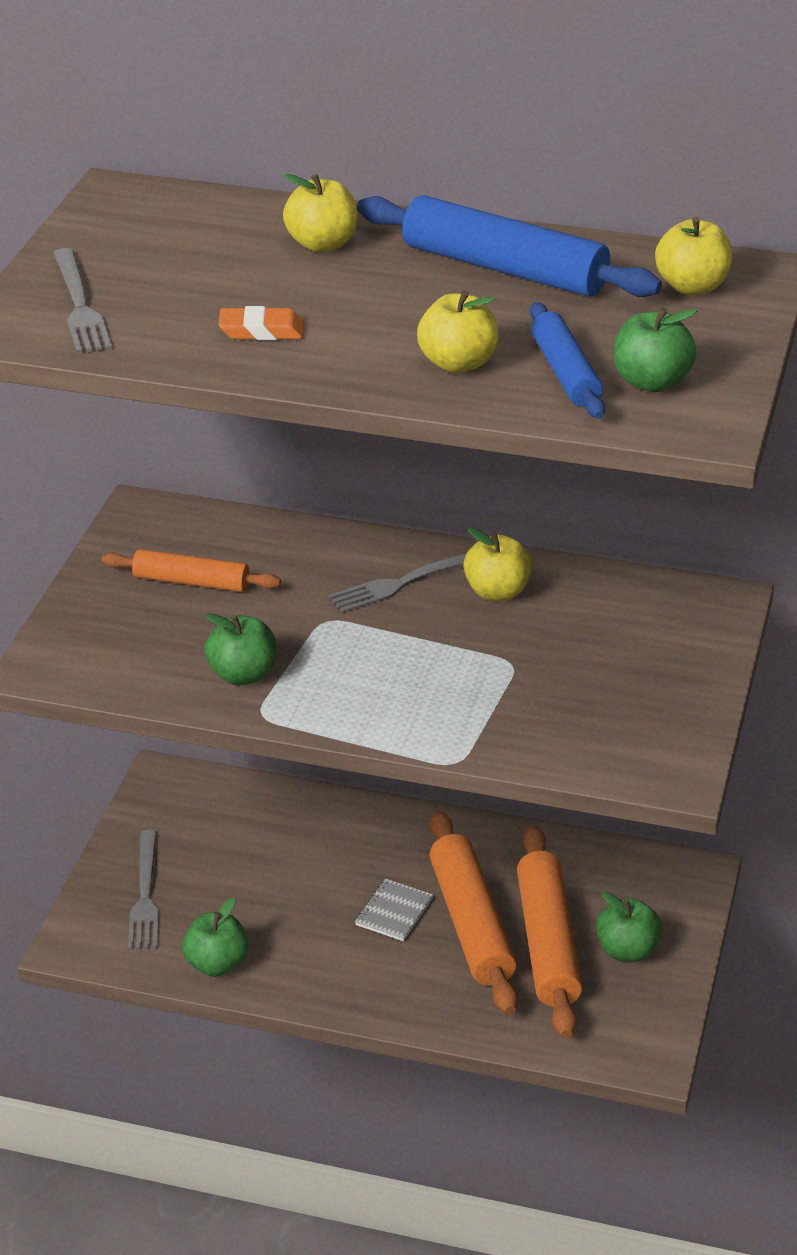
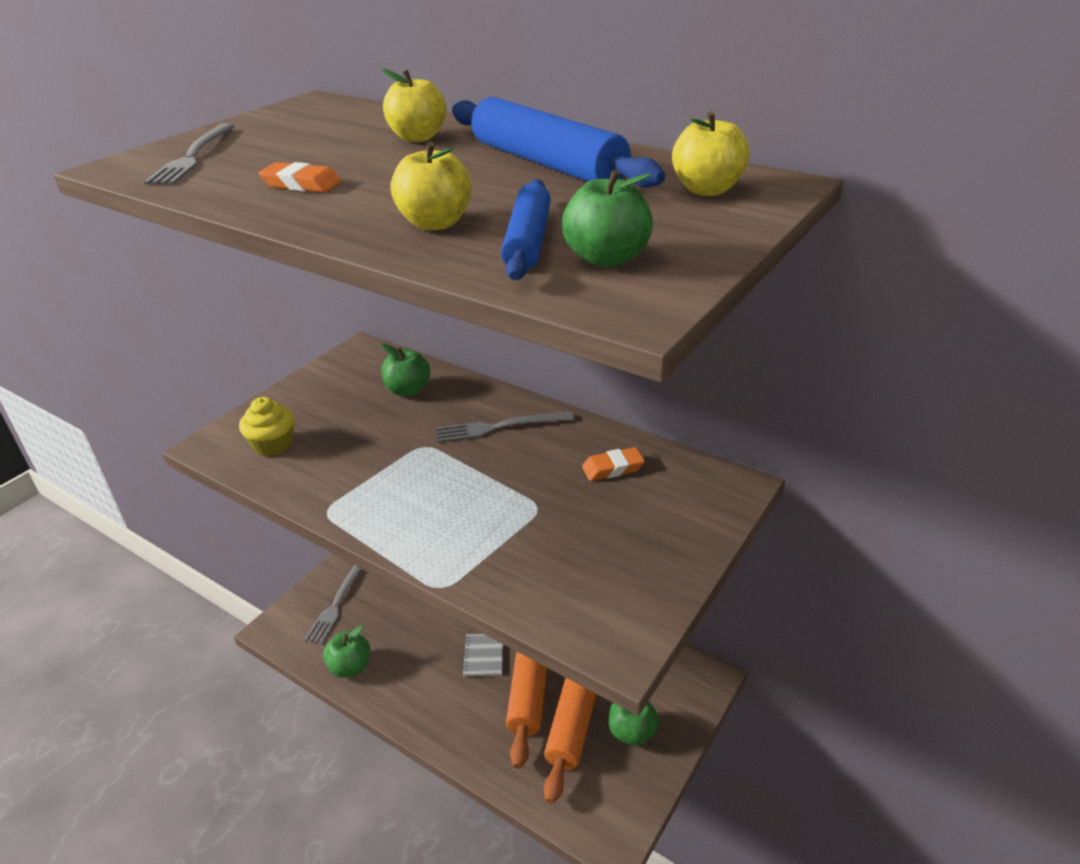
camera: 20 degrees right, 0 degrees up
orange rolling pin [102,549,281,592] -> none
green apple [204,613,276,686] -> green apple moved to [381,344,430,396]
grey notebook [355,879,433,941] -> grey notebook turned 45 degrees counterclockwise [462,634,503,676]
yellow apple [463,527,533,601] -> none
none -> yellow cupcake [239,397,294,456]
none -> orange eraser [582,447,645,481]

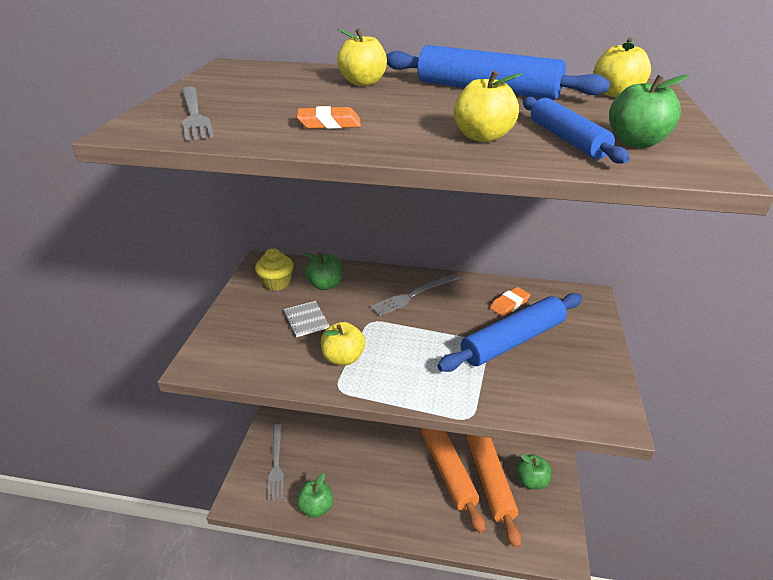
camera: 25 degrees left, 0 degrees up
yellow cupcake [239,397,294,456] -> yellow cupcake moved to [255,248,294,291]
grey notebook [462,634,503,676] -> grey notebook moved to [283,301,330,337]
none -> yellow apple [321,322,365,365]
none -> blue rolling pin [437,293,582,372]

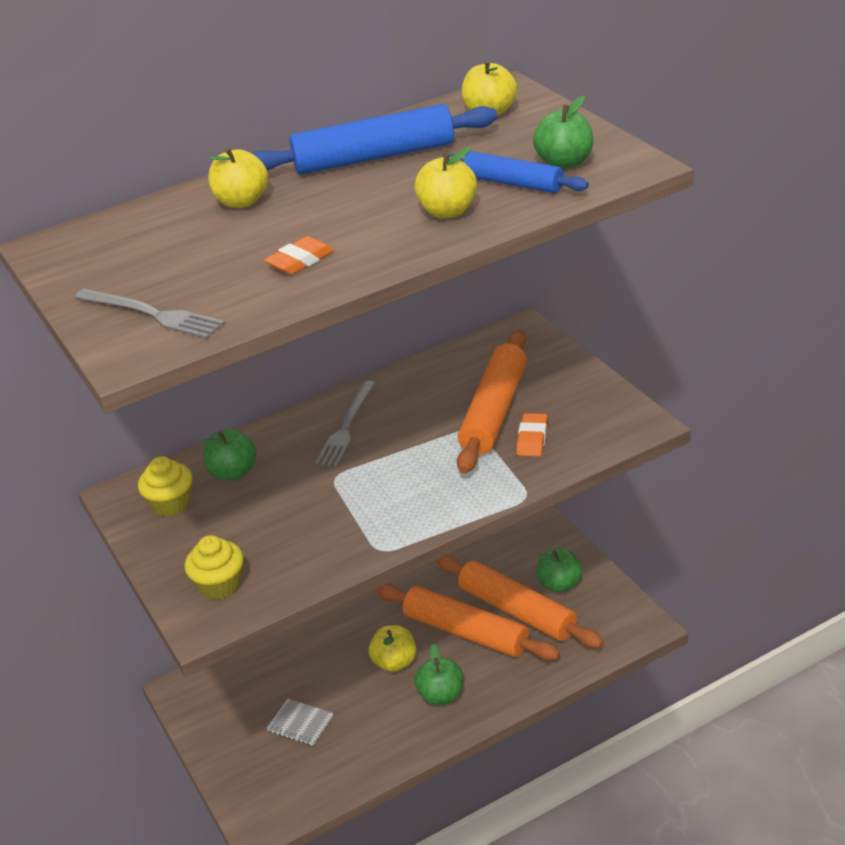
camera: 35 degrees left, 0 degrees up
grey fork [268,424,284,501] -> none
grey notebook [283,301,330,337] -> grey notebook moved to [267,699,333,746]
green apple [297,473,333,518] -> green apple moved to [414,644,463,705]
yellow apple [321,322,365,365] -> yellow apple moved to [369,625,416,672]
blue rolling pin [437,293,582,372] -> orange rolling pin [457,330,527,474]
orange eraser [490,287,530,316] -> orange eraser moved to [516,413,548,457]
none -> yellow cupcake [185,535,244,600]

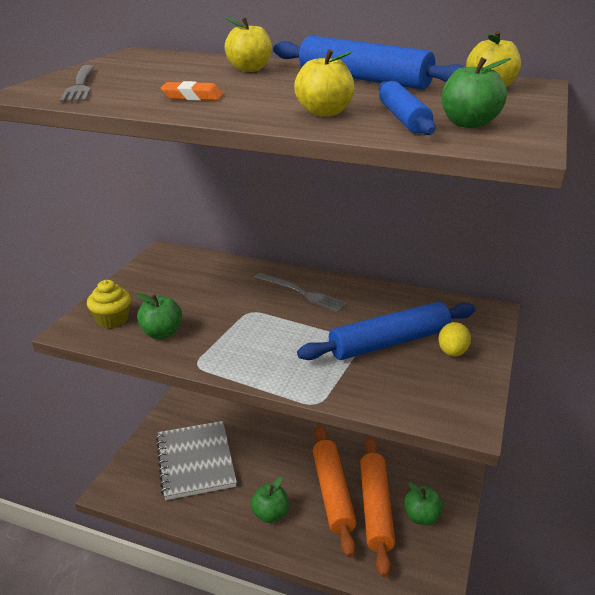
camera: 45 degrees right, 5 degrees down
yellow cupcake [138,456,192,516] -> none
green apple [202,429,257,481] -> green apple moved to [136,293,182,339]
grey notebook [267,699,333,746] -> grey notebook [156,421,237,500], size x2.34
grey fork [315,381,376,467] -> grey fork turned 120 degrees counterclockwise [255,273,347,313]
yellow apple [369,625,416,672] -> none
orange rolling pin [457,330,527,474] -> blue rolling pin [297,302,476,360]
orange eraser [516,413,548,457] -> none
none -> yellow egg [438,322,471,356]

